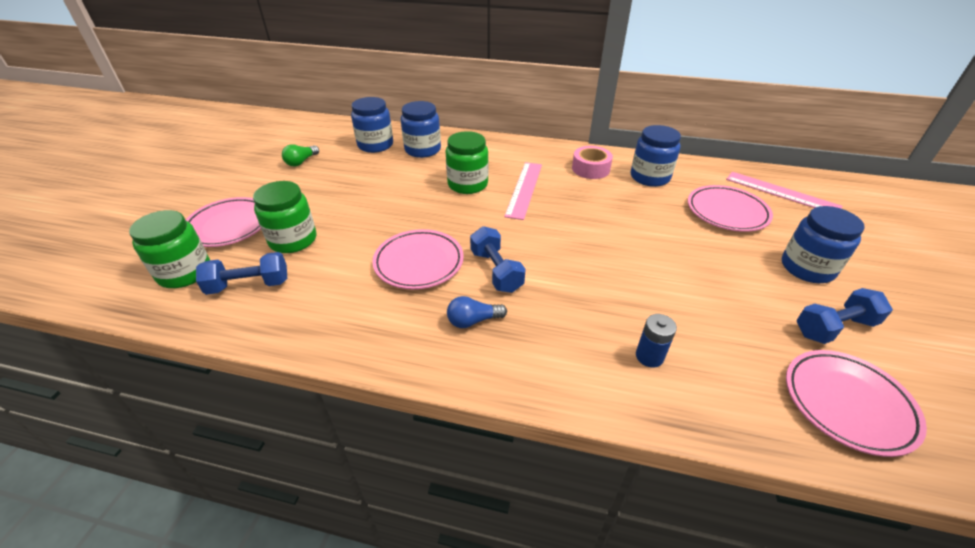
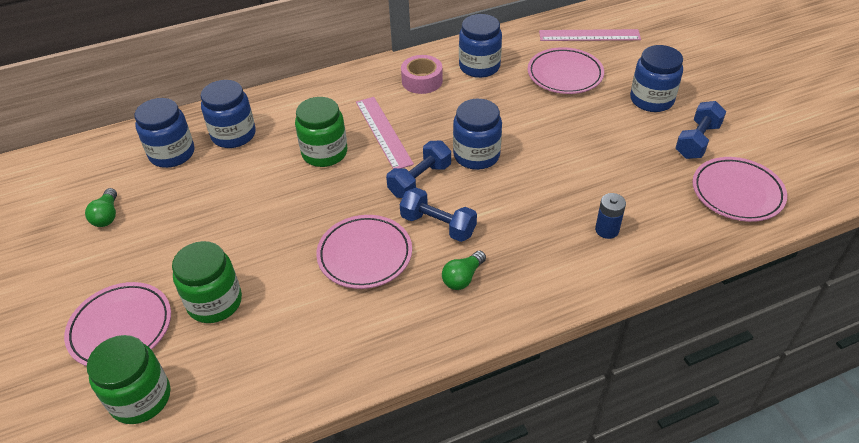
camera: 35 degrees left, 5 degrees up
blue dumbbell [196,252,287,295] -> blue dumbbell moved to [386,141,451,198]
blue light bulb [447,296,507,328] -> green light bulb [442,251,486,290]
none -> blue jar [453,99,502,170]

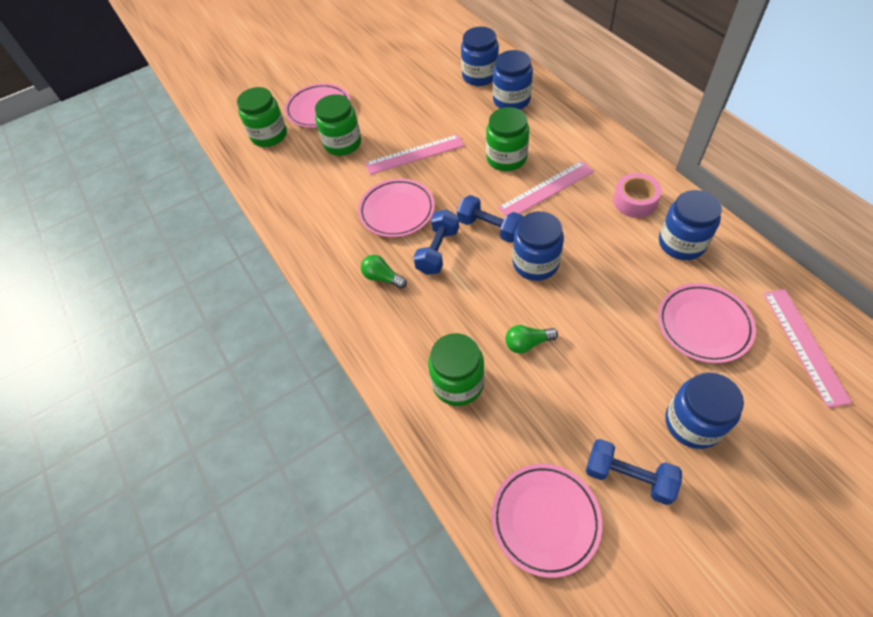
camera: 85 degrees right, 10 degrees up
green light bulb [85,188,117,227] -> green light bulb moved to [505,325,558,354]
blue battery [595,193,626,239] -> green jar [428,333,485,406]
none -> pink ruler [365,134,464,175]

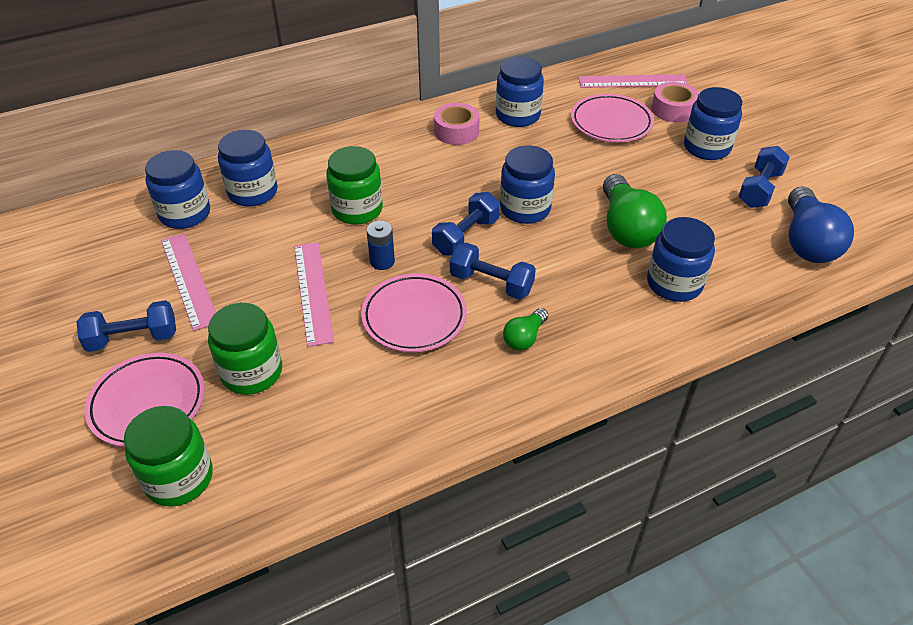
camera: 90 degrees left, 10 degrees down
green jar [428,333,485,406] -> blue jar [647,217,715,302]
pink plate [491,464,602,578] -> blue light bulb [788,186,854,263]
pink ruler [498,161,594,216] -> pink ruler moved to [161,233,216,331]
green light bulb [505,325,558,354] -> green light bulb [603,174,667,248], size x1.94
none -> blue dumbbell [76,300,176,352]
none -> blue battery [366,221,395,270]
none -> pink tape [651,82,699,122]

